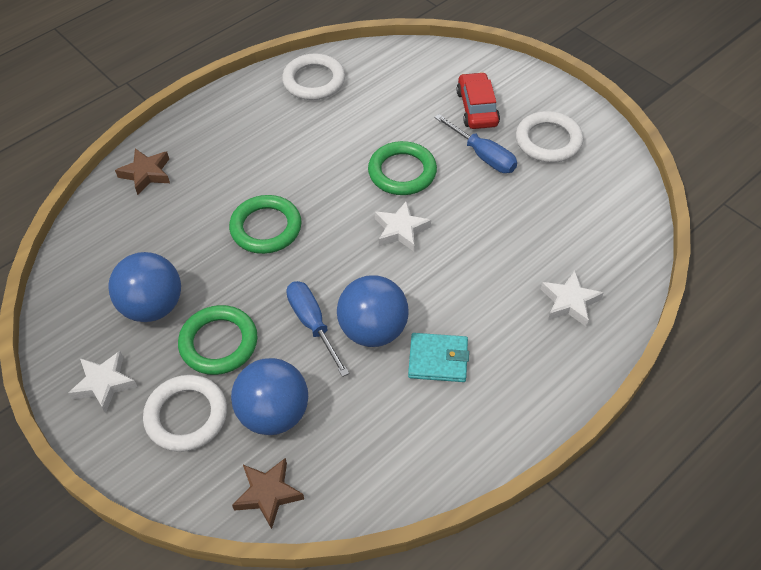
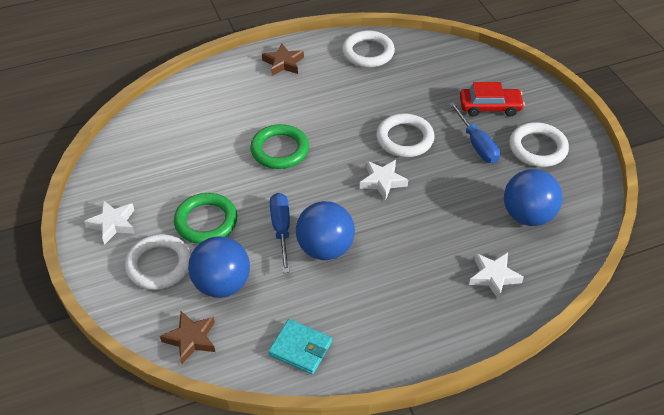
camera: 20 degrees right, 5 degrees down
blue ball [109,252,181,322] -> blue ball moved to [504,169,563,226]
brown star [115,148,170,195] -> brown star moved to [262,43,304,76]
green ring [368,141,437,195] -> white ring [377,113,435,157]
turquoise wallet [408,333,469,382] -> turquoise wallet moved to [268,319,332,375]
red car [456,72,500,129] -> red car turned 75 degrees clockwise [460,82,525,117]

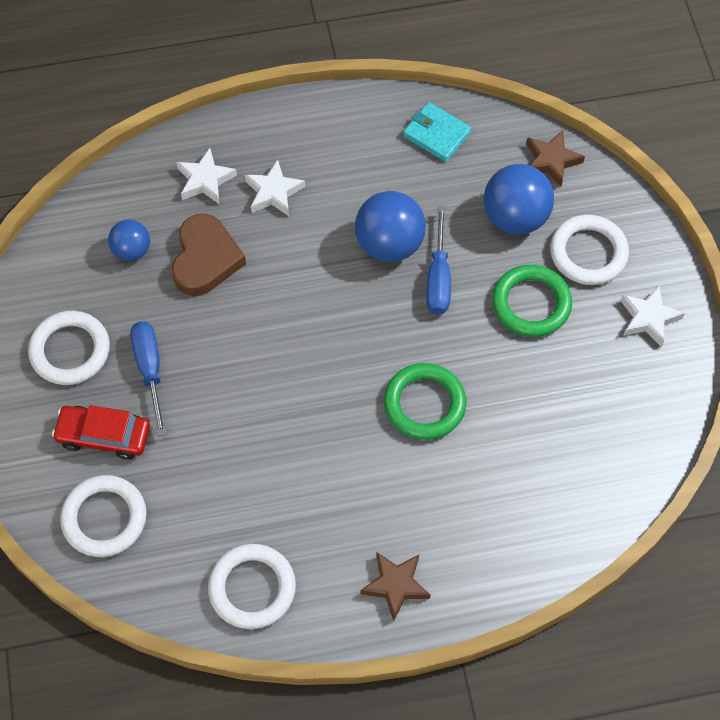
camera: 170 degrees left, 15 degrees up
white star [360,160,408,201] -> white star moved to [245,159,305,216]
white ring [377,113,435,157] -> white ring moved to [60,475,147,557]
blue ball [504,169,563,226] -> blue ball [108,220,150,261], size x0.59
none -> brown heart [172,214,246,296]

